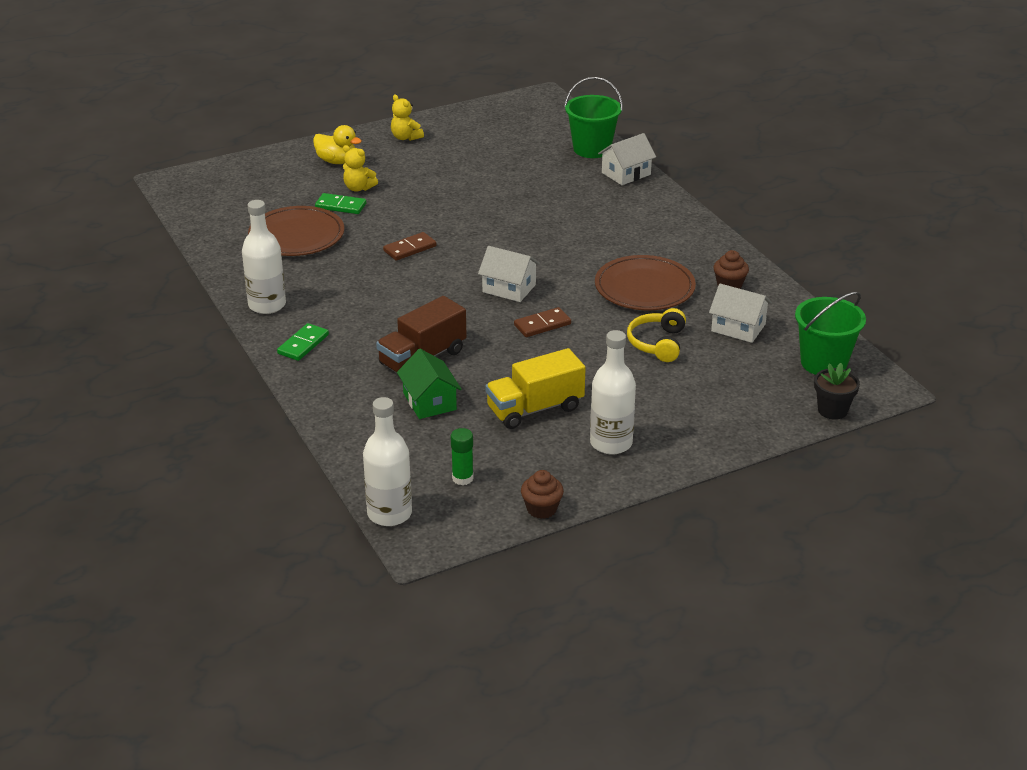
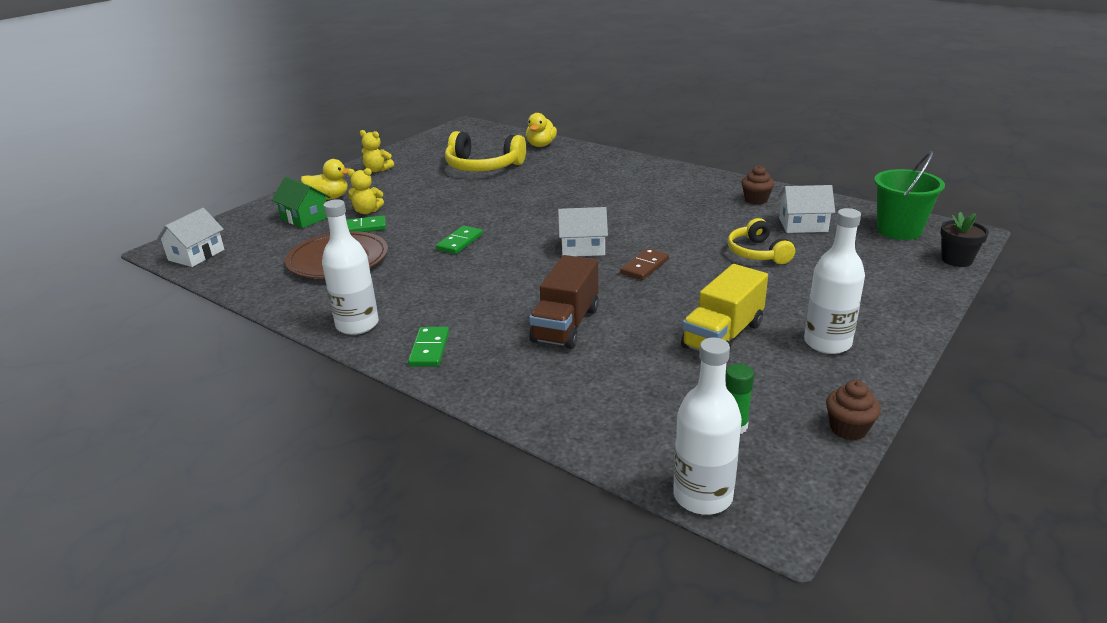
camera: 25 degrees left, 5 degrees down
brown domino [383,232,436,261] -> green domino [436,226,483,254]
green house [397,349,462,419] -> green house moved to [272,177,330,228]
green bucket [564,77,623,158] -> yellow duck [526,113,557,147]
brown plate [595,255,696,310] -> none
white house [598,133,656,185] -> white house moved to [156,208,225,267]
none -> yellow headphones [445,131,526,171]

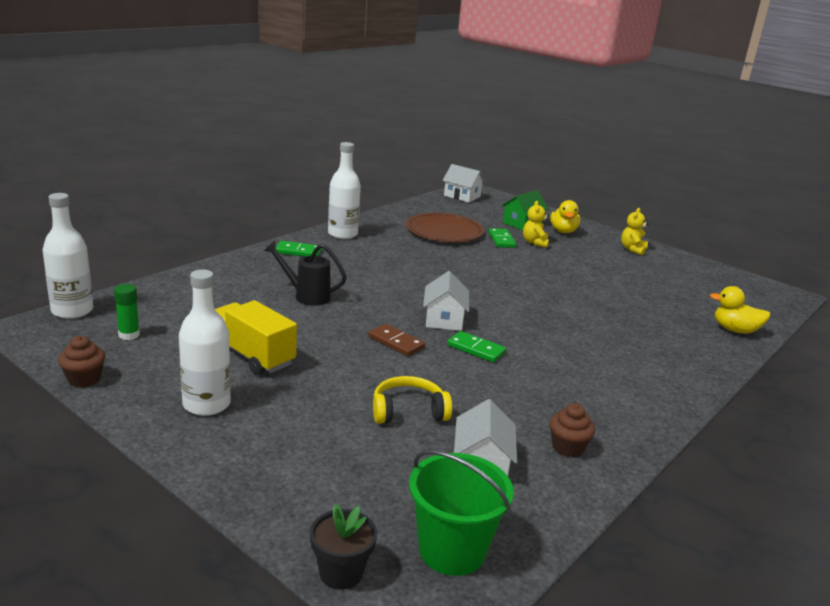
camera: 90 degrees right, 5 degrees down
green domino [436,226,483,254] -> green domino moved to [447,331,506,362]
yellow headphones [445,131,526,171] -> none
brown truck [529,255,599,349] -> black watering can [264,241,347,306]

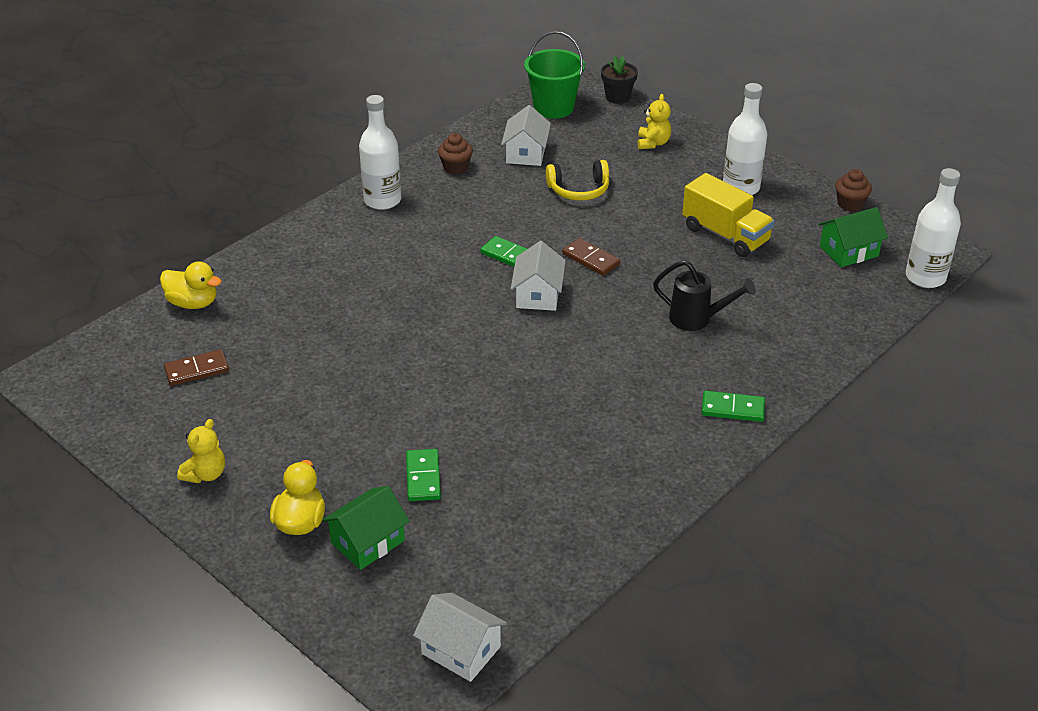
camera: 175 degrees left, 15 degrees up
green glue stick [114,284,140,340] -> green house [818,207,888,267]
white bottle [328,142,361,239] -> white bottle moved to [359,95,402,210]
brown plate [406,213,484,242] -> none
yellow teddy bear [523,201,549,248] -> yellow teddy bear moved to [638,94,671,149]
none -> brown domino [164,350,229,386]

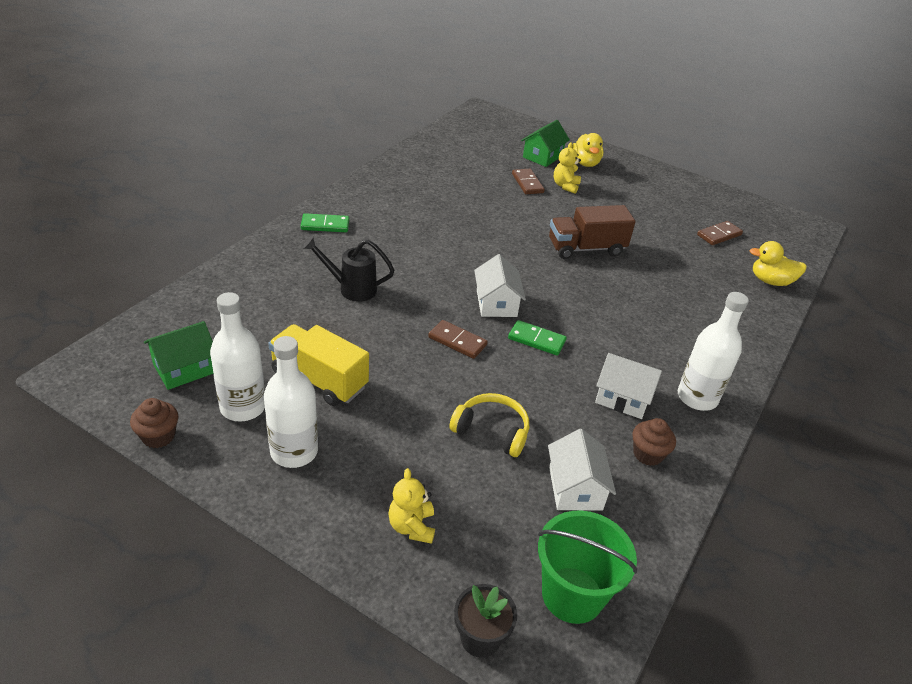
camera: 165 degrees right, 0 degrees up
yellow teddy bear [177,419,225,483] -> yellow teddy bear moved to [554,142,581,194]
green domino [406,449,441,501] -> brown domino [512,169,545,194]
white house [413,593,507,682] -> white house moved to [595,353,662,419]
yellow headphones [546,160,609,201] -> yellow headphones turned 45 degrees clockwise [449,393,529,457]
white bottle [906,168,961,288] -> white bottle moved to [210,292,265,422]
none -> brown truck [549,205,636,259]

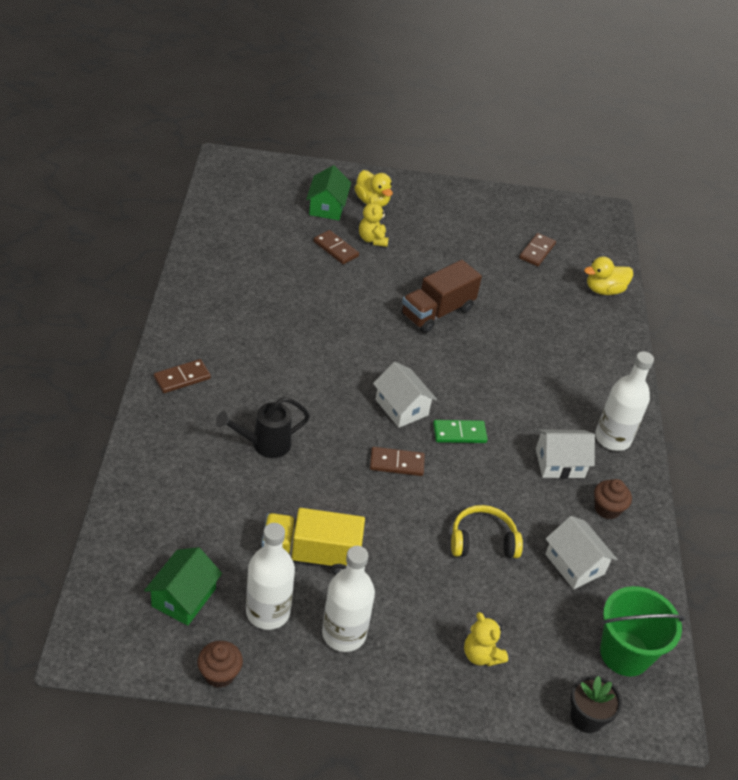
camera: 30 degrees left, 5 degrees up
green domino [301,213,349,232] -> brown domino [154,359,211,393]

